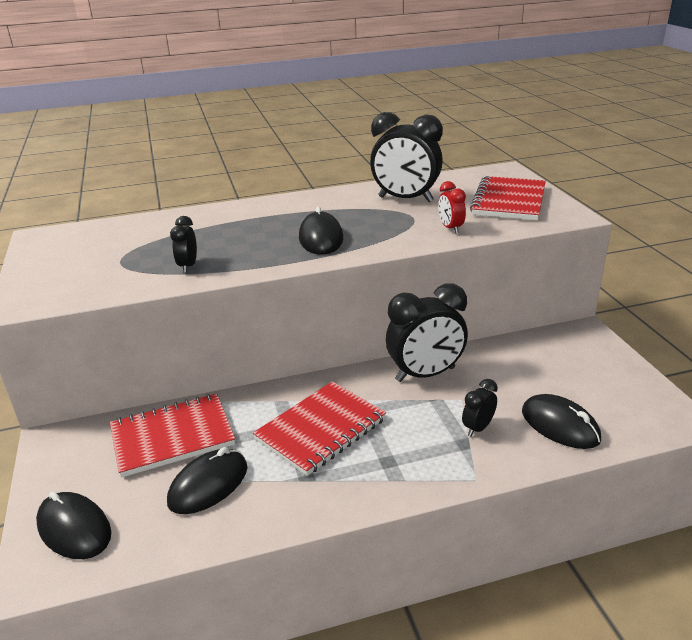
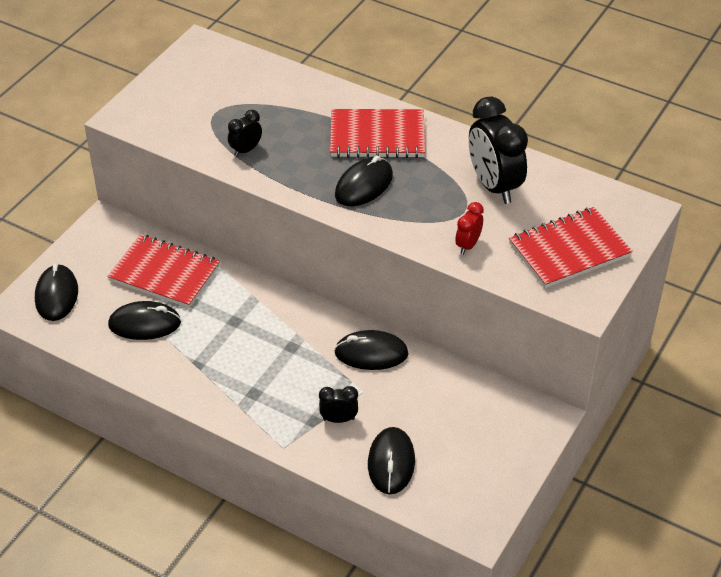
camera: 45 degrees right, 15 degrees up
red notebook [253,381,386,476] -> red notebook moved to [330,109,425,158]
black clock [386,283,468,382] -> black mouse [334,330,409,370]

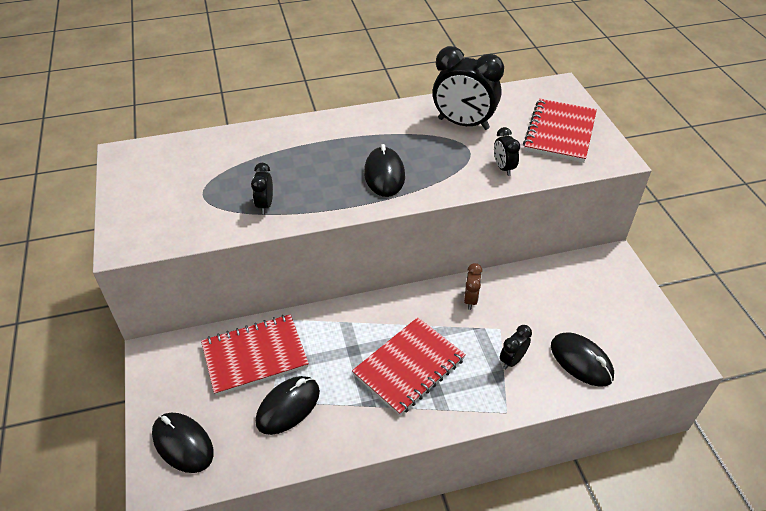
camera: 45 degrees left, 0 degrees up
red notebook [330,109,425,158] -> red notebook moved to [352,317,466,416]
black mouse [334,330,409,370] -> brown clock [464,263,482,310]
red clock [455,202,484,255] -> black clock [494,127,520,176]

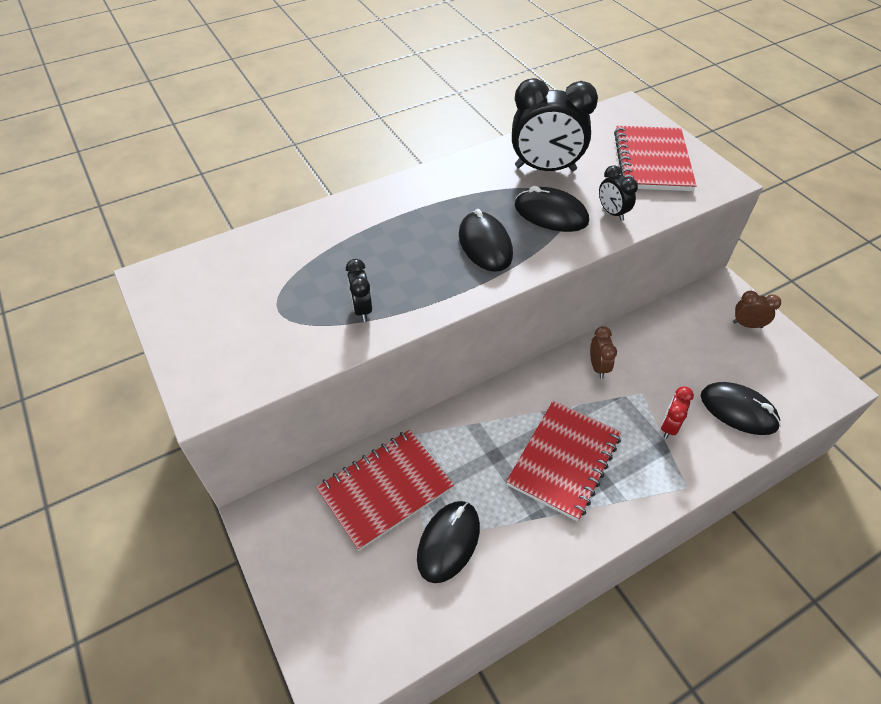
camera: 15 degrees left, 5 degrees up
black mouse [152,413,214,473] -> black mouse moved to [515,186,589,232]
black clock [500,325,532,369] -> red clock [661,386,694,439]
none -> brown clock [733,291,781,328]

